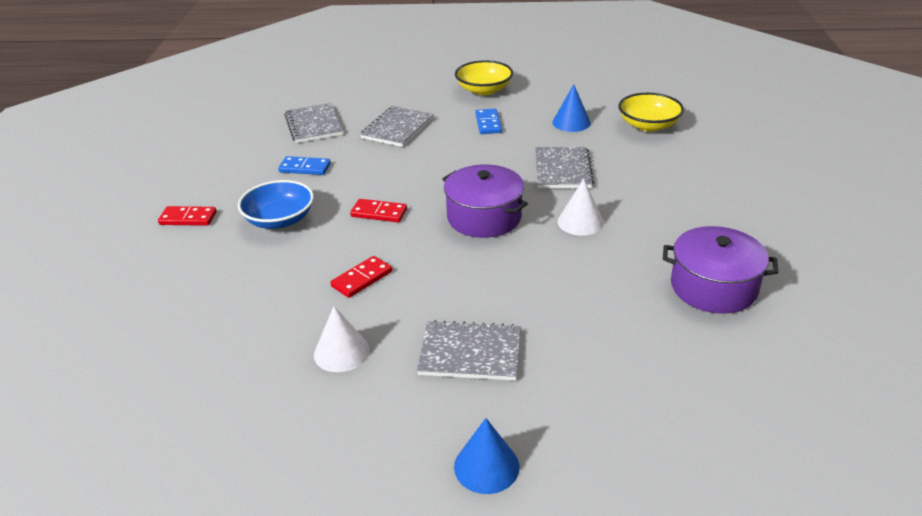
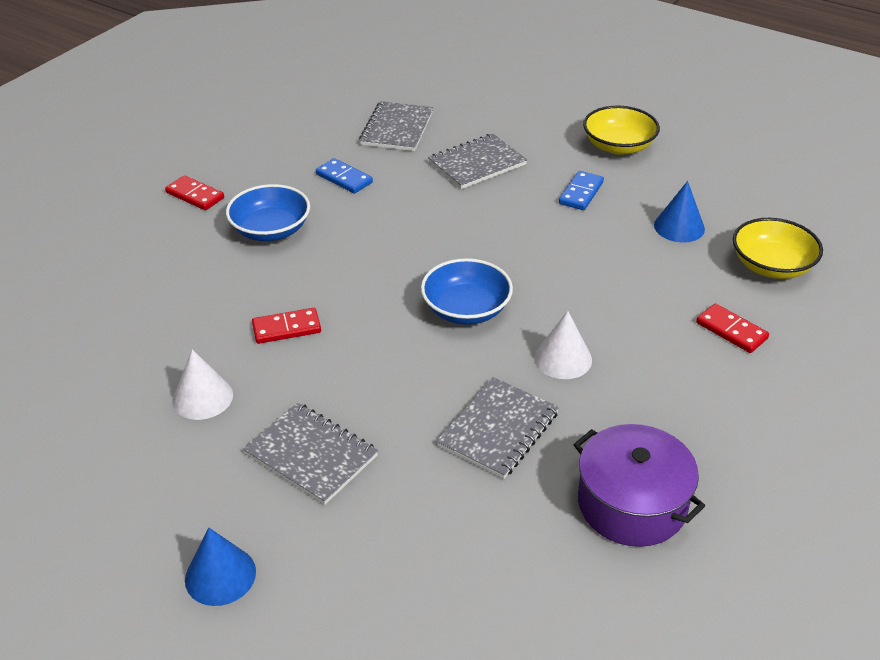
camera: 30 degrees right, 5 degrees up
red domino [350,199,407,222] -> red domino moved to [696,303,769,353]
purple pot [442,164,528,238] -> blue bowl [421,258,513,325]
grey notebook [535,147,594,188] -> grey notebook moved to [436,377,559,479]

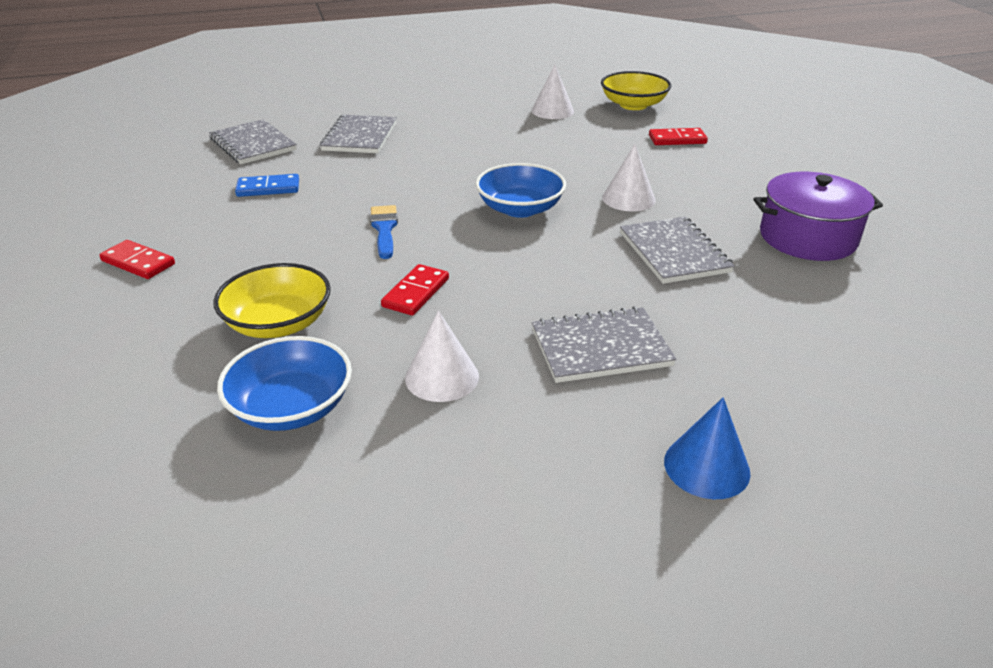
camera: 50 degrees left, 5 degrees down
red domino [165,175,224,210] -> red domino turned 45 degrees clockwise [99,240,175,279]
blue bowl [226,184,310,241] -> blue bowl moved to [217,336,352,431]
blue domino [559,171,604,210] -> none
yellow bowl [583,106,660,154] -> yellow bowl moved to [213,263,331,338]
blue cone [654,181,705,243] -> white cone [532,64,574,119]
none -> blue brush [370,205,398,259]

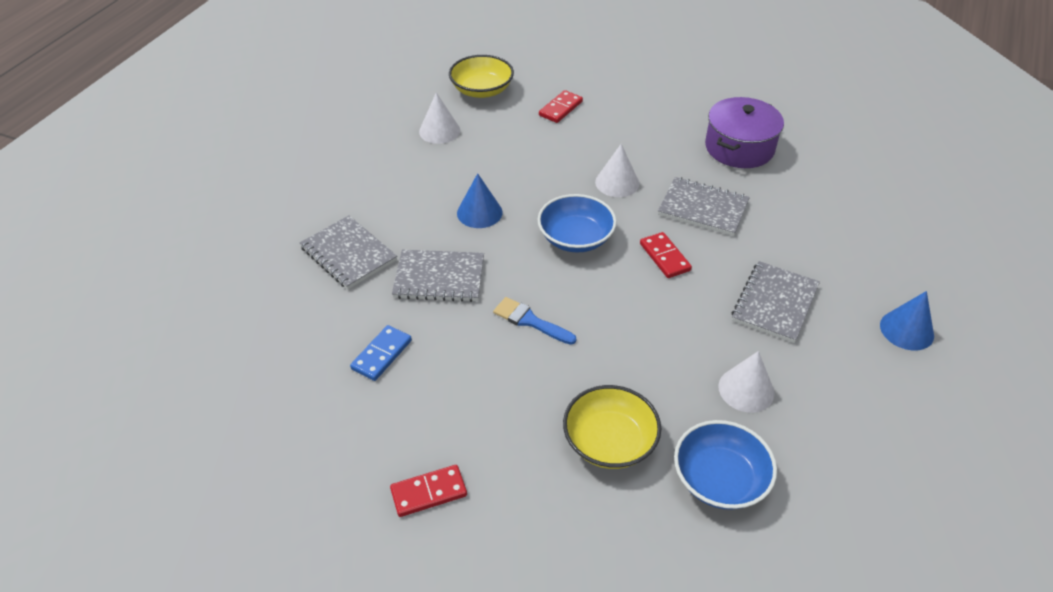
camera: 50 degrees left, 10 degrees up
grey notebook [209,119,297,164] -> grey notebook moved to [392,250,484,302]
red domino [381,264,449,315] -> red domino moved to [640,232,692,278]
none -> blue cone [457,173,503,228]

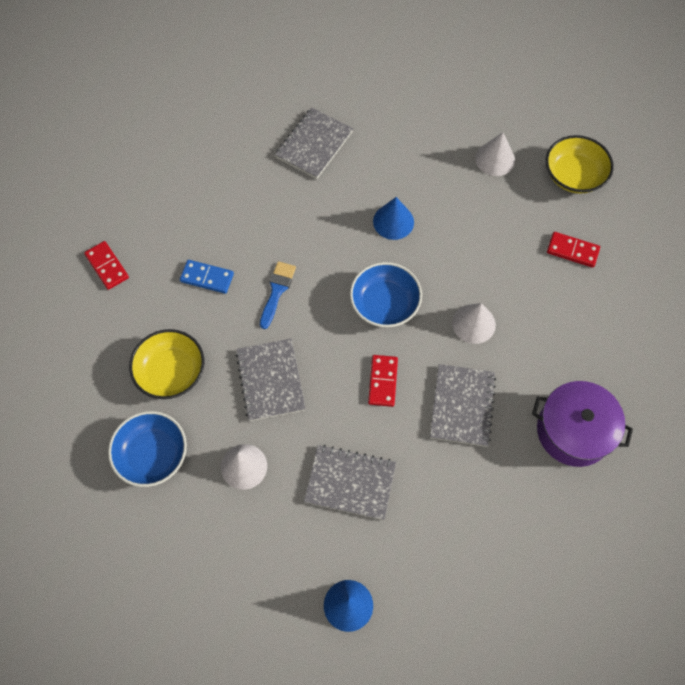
camera: 75 degrees right, 20 degrees up
blue domino [350,325,412,381] -> blue domino moved to [180,260,234,294]
grey notebook [392,250,484,302] -> grey notebook moved to [236,339,306,421]
red domino [640,232,692,278] -> red domino turned 45 degrees counterclockwise [368,355,398,407]

